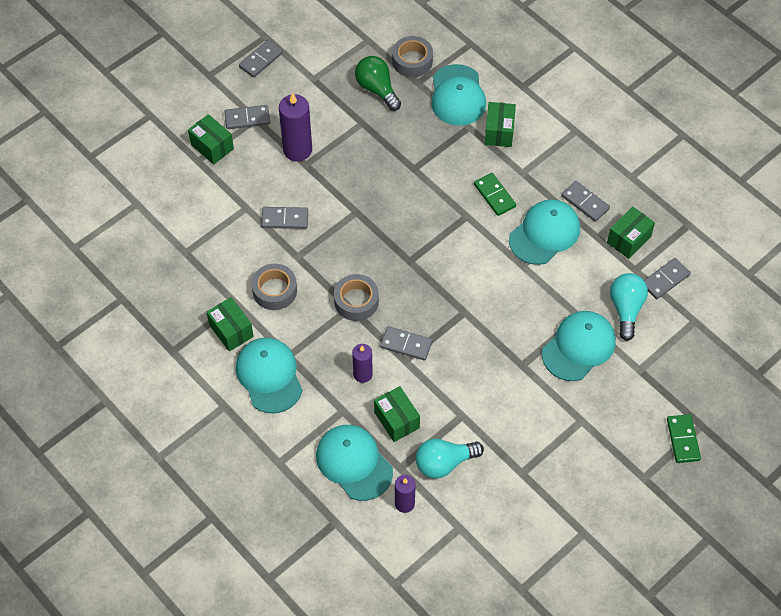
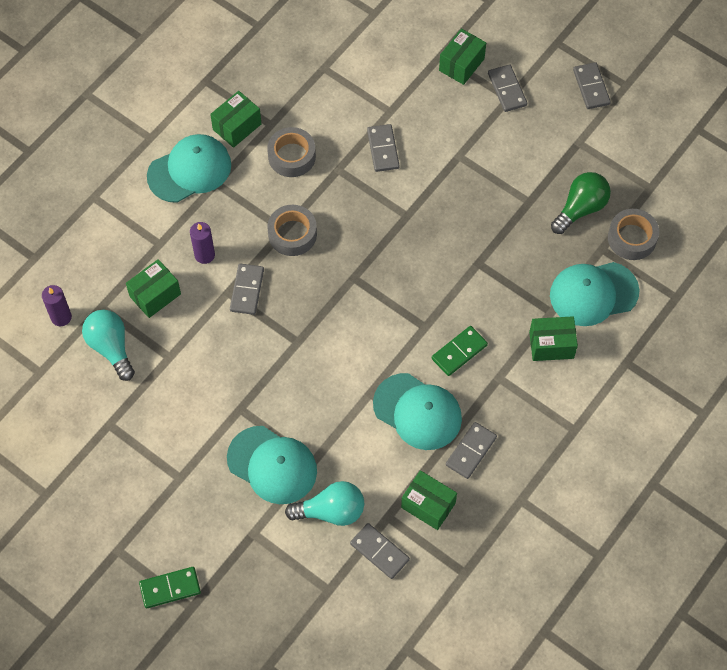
camera: 80 degrees right, 5 degrees up
grey domino [239,40,283,78] -> grey domino turned 45 degrees clockwise [573,62,611,109]
purple candle [279,93,312,161] -> none
turquoise cap [316,425,393,501] -> none

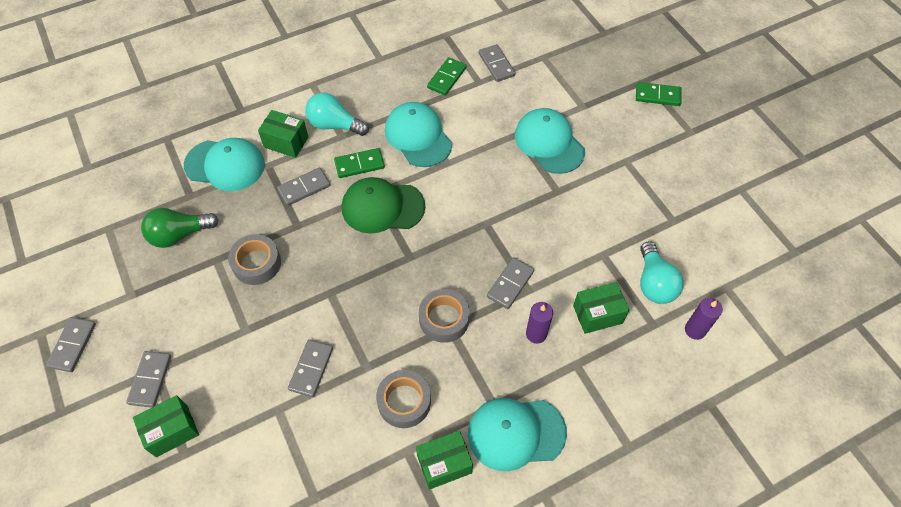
camera: 155 degrees left, 5 degrees down
turquoise light bulb [285,481,364,526] -> turquoise light bulb moved to [305,92,369,136]
green box [401,470,457,530] -> green domino [427,57,466,96]
grey domino [446,422,497,479] -> grey domino moved to [277,167,330,206]
grey tape [608,209,659,260] -> grey tape moved to [228,234,281,285]
none -> green cap [342,177,425,234]

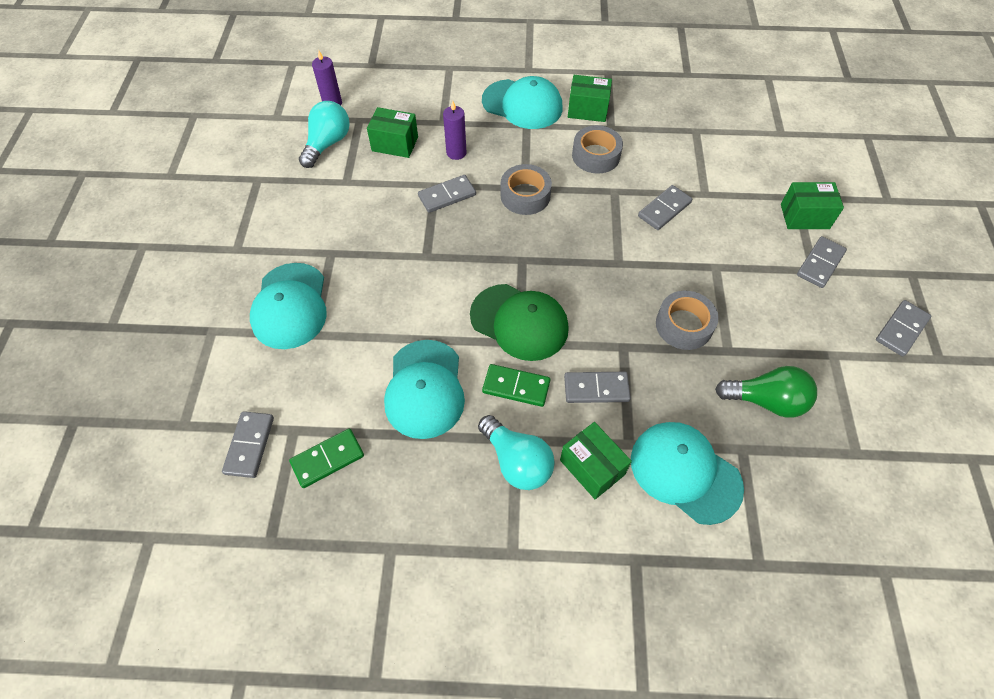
camera: 150 degrees left, 0 degrees up
green domino [636,82,681,106] -> none

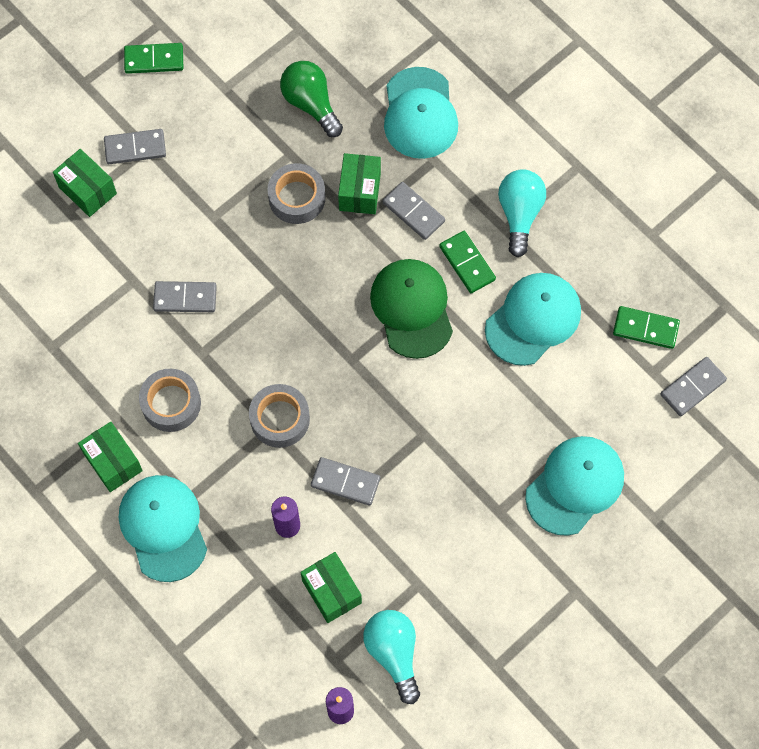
camera: 135 degrees left, 10 degrees up
turquoise light bulb [299,101,350,168] -> turquoise light bulb turned 90 degrees clockwise [363,610,420,704]
green box [560,422,632,499] -> green box moved to [338,153,381,214]
grey domino [876,300,931,357] -> green domino [124,43,183,74]

